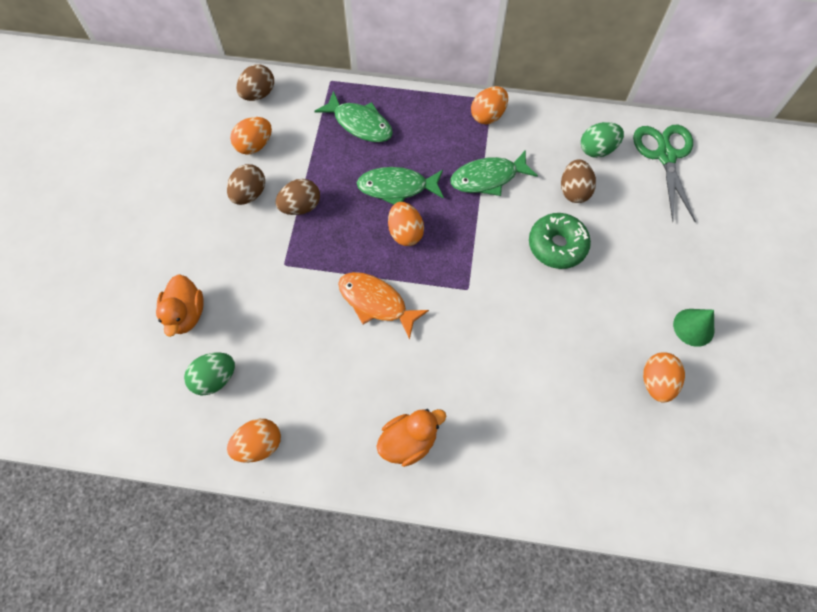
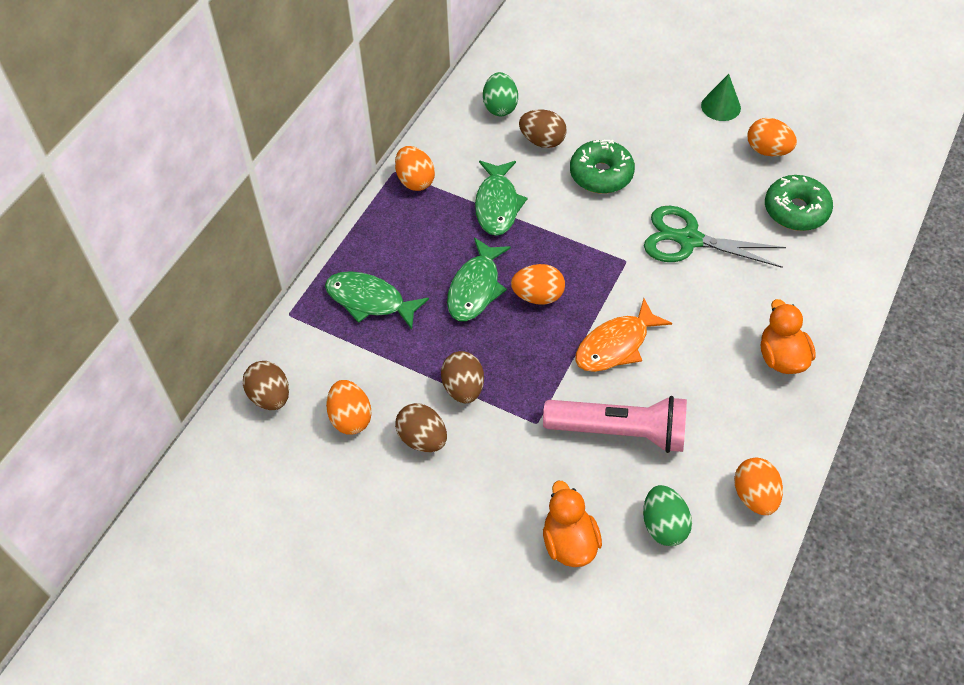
camera: 70 degrees left, 10 degrees down
orange duck [156,274,204,337] -> orange duck turned 120 degrees counterclockwise [543,481,602,567]
green fish [314,91,393,142] -> green fish turned 120 degrees counterclockwise [325,271,429,330]
green scissors [633,125,696,223] -> green scissors moved to [644,206,786,268]
none -> pink flashlight [543,396,687,453]
none -> green donut [765,175,833,231]

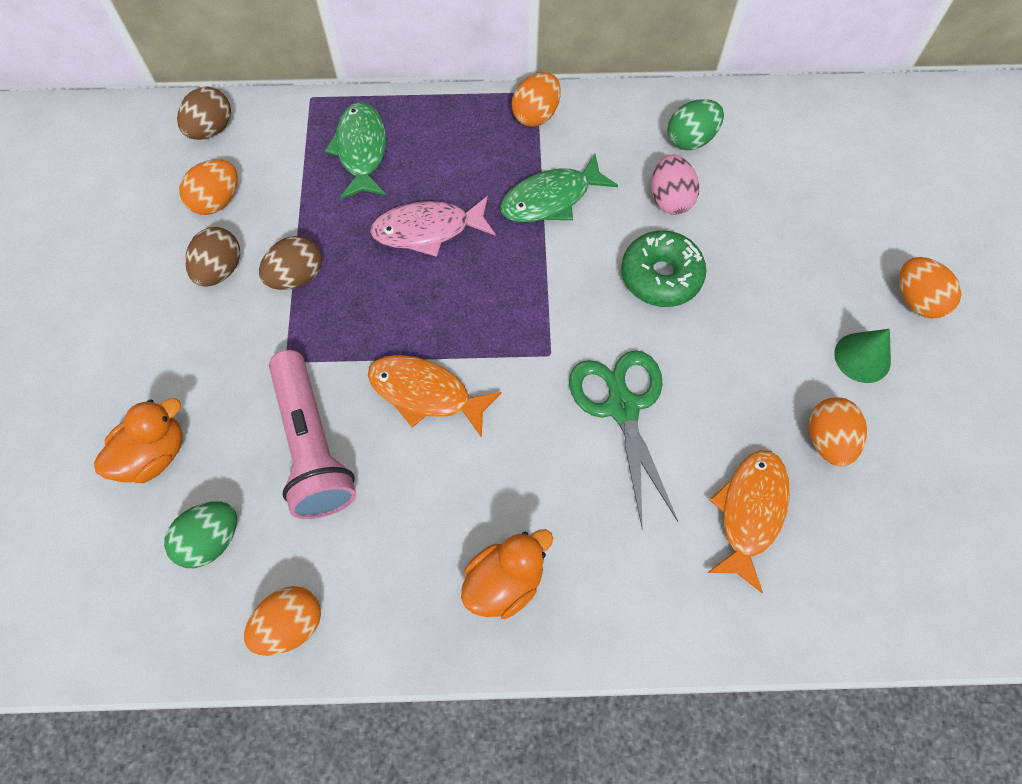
camera: 60 degrees right, 10 degrees up
green fish [447,237,511,321] -> pink fish [370,196,495,257]
orange egg [511,264,565,305] -> orange egg moved to [899,257,962,319]
brown egg [519,109,567,148] -> pink egg [651,155,699,215]
green donut [765,175,833,231] -> orange fish [707,450,790,593]

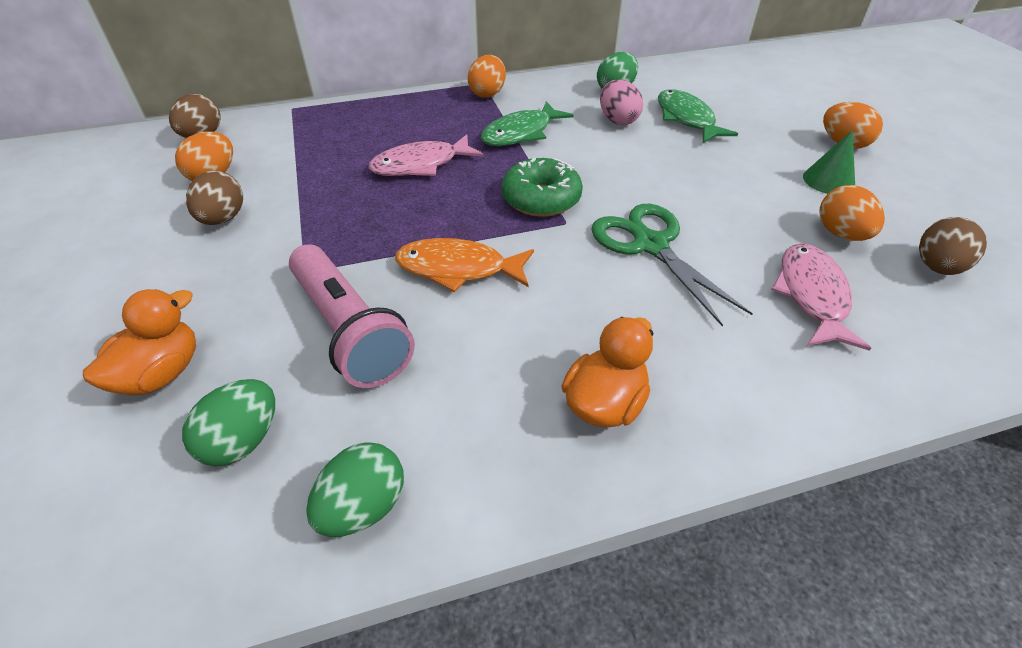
camera: 15 degrees left, 20 degrees down
orange egg [244,586,321,656] -> green egg [306,442,404,537]
brown egg [259,236,322,290] -> brown egg moved to [919,217,987,275]
green fish [325,102,386,199] -> green fish moved to [658,89,738,143]
green donut [621,231,706,307] -> green donut moved to [501,158,583,217]
orange fish [707,450,790,593] -> pink fish [771,243,871,351]

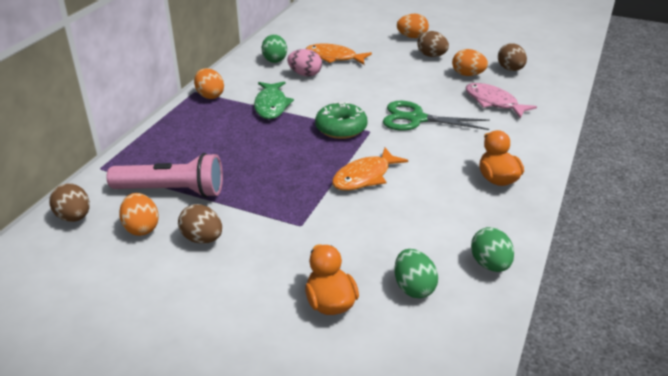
camera: 50 degrees left, 10 degrees down
pink flashlight [289,244,415,388] -> pink flashlight moved to [107,153,223,198]
pink fish [369,134,484,176] -> none
green fish [658,89,738,143] -> orange fish [306,43,372,65]
green cone [803,130,855,194] -> brown egg [417,31,449,57]

